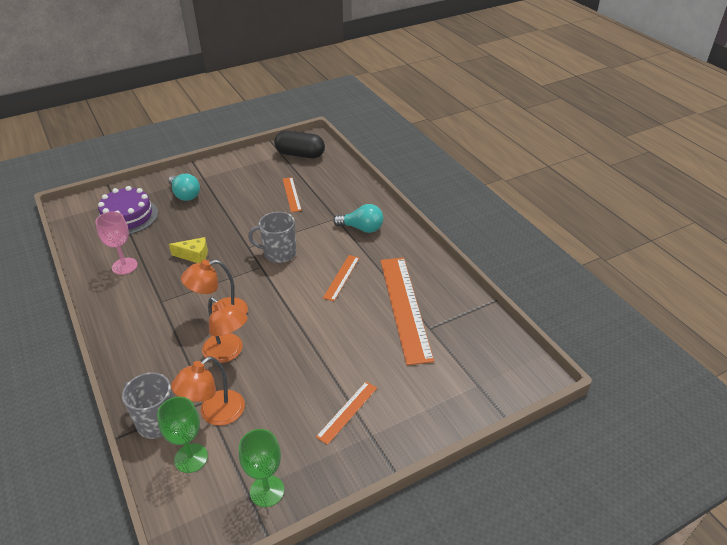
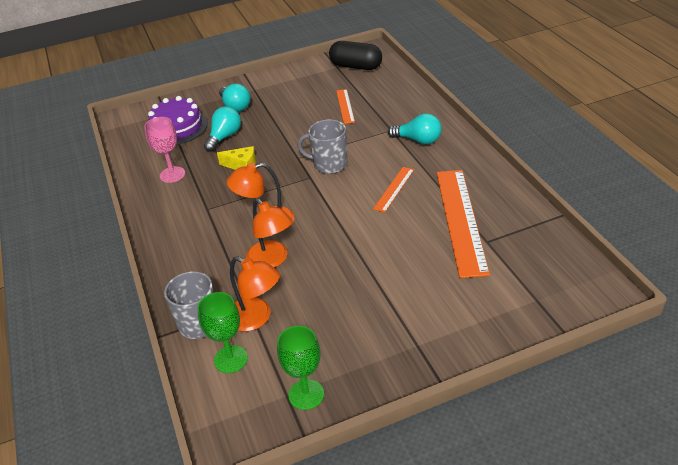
camera: 10 degrees right, 0 degrees up
orange lamp [171,356,245,426] -> orange lamp turned 105 degrees counterclockwise [230,256,280,332]
orange ruler [316,382,377,445] -> none
none -> turquoise light bulb [204,106,241,152]

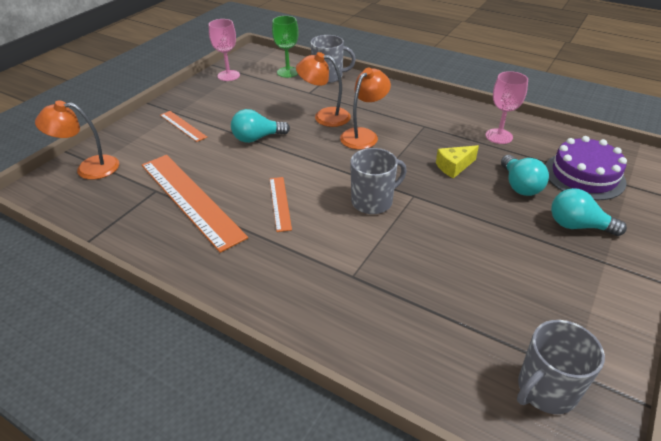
camera: 140 degrees right, 0 degrees up
orange lamp [230,256,280,332] -> orange lamp moved to [35,101,119,180]
green goblet [277,326,324,410] -> pink goblet [209,19,240,81]
black capsule [329,41,382,70] -> grey mug [517,320,605,414]
orange ruler [336,89,355,124] -> orange ruler moved to [160,111,207,142]
turquoise light bulb [388,113,442,145] -> turquoise light bulb moved to [231,109,290,143]

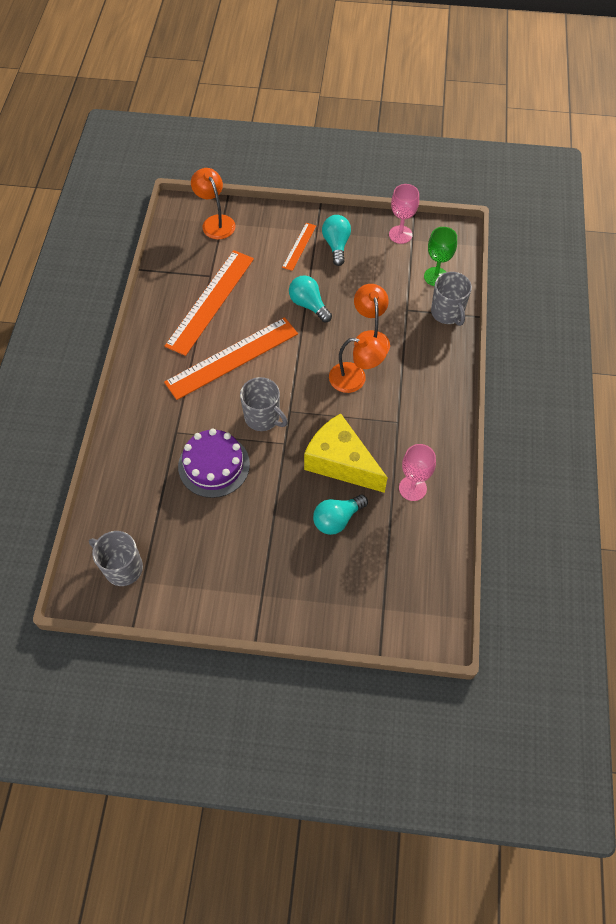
camera: 65 degrees right, 20 degrees up
orange ruler [270,177,292,232] -> orange ruler [164,317,298,400], size x2.06
yellow cheese [436,145,479,179] -> yellow cheese [304,413,388,493], size x2.07
purple cake [545,136,627,200] -> purple cake moved to [178,429,250,498]
turquoise light bulb [551,188,627,236] -> turquoise light bulb moved to [322,215,351,266]

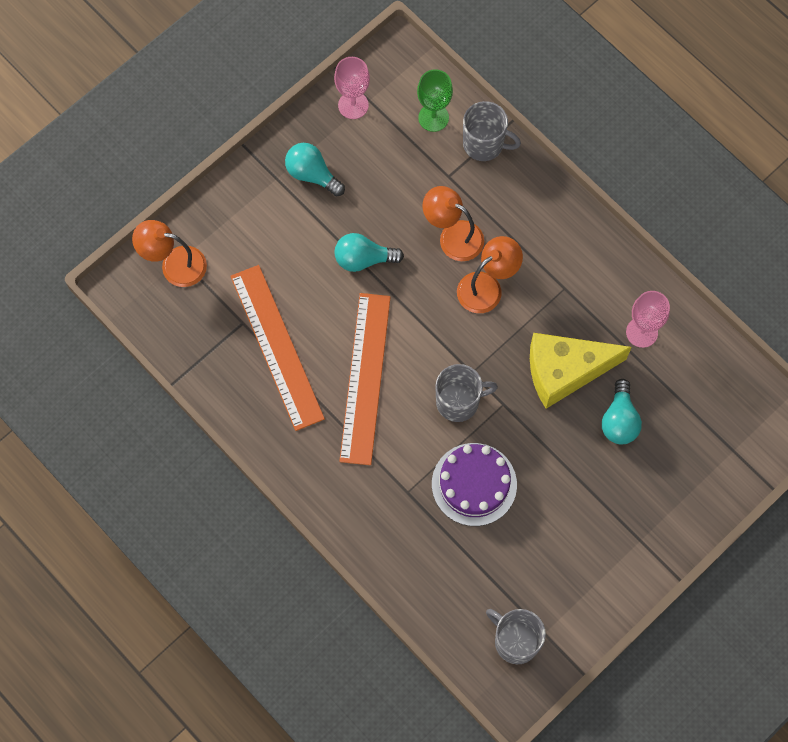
camera: 50 degrees left, 10 degrees up
grey mug [89,531,143,586] -> grey mug turned 60 degrees clockwise [486,609,546,664]
orange ruler [282,223,316,271] -> none

